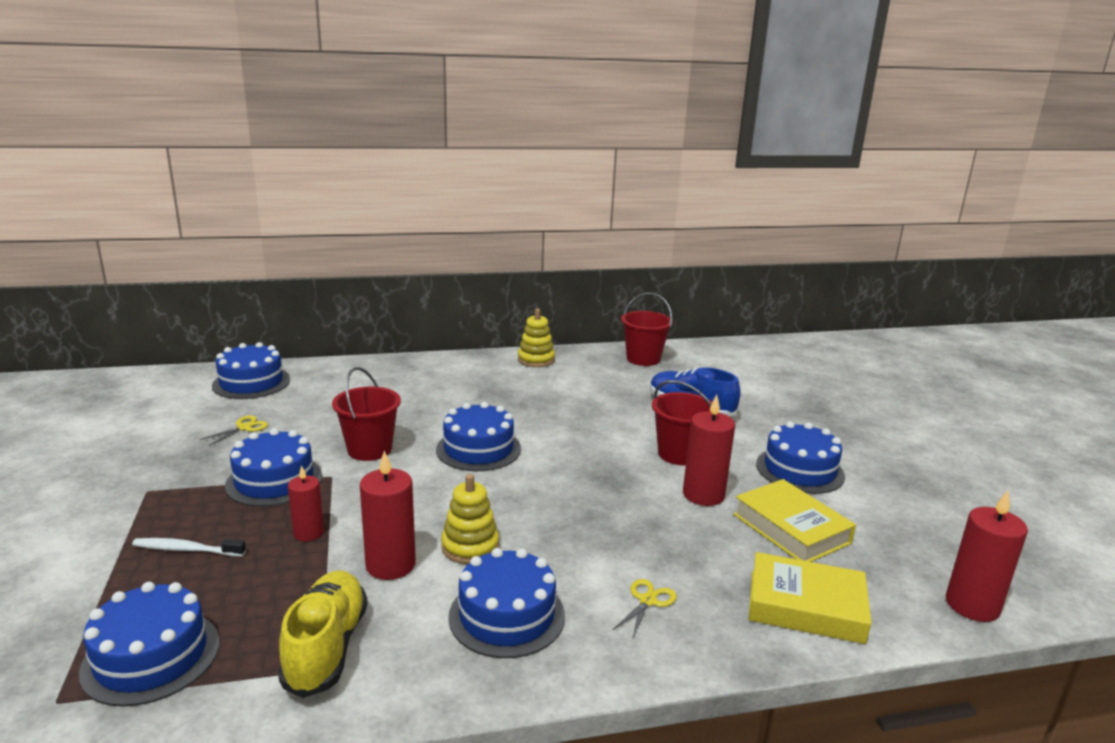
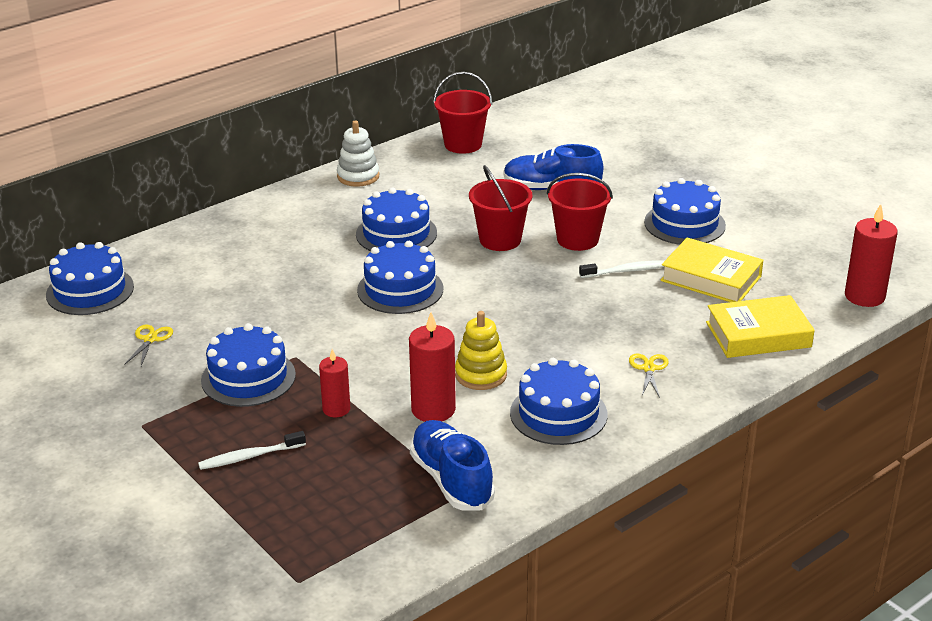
camera: 25 degrees left, 10 degrees up
blue cake [79,582,220,707] -> blue cake moved to [356,187,437,251]
yellow shoe [278,570,368,698] -> blue shoe [410,420,495,511]
red bucket [332,367,401,461] -> red bucket moved to [469,165,532,251]
yellow stacking toy [518,309,555,367] -> white stacking toy [337,120,379,187]
red candle [683,394,735,506] -> white toothbrush [579,260,665,278]

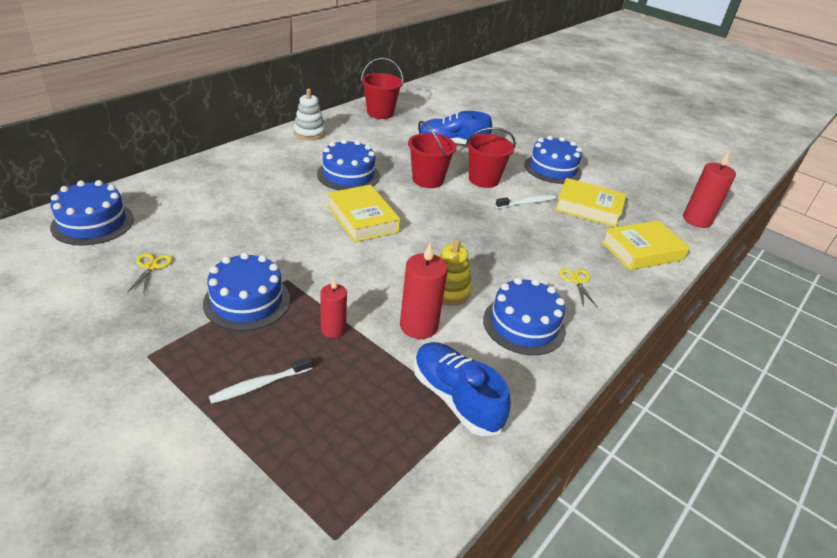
camera: 15 degrees left, 5 degrees up
blue cake [357,241,444,314] -> yellow book [327,185,401,242]

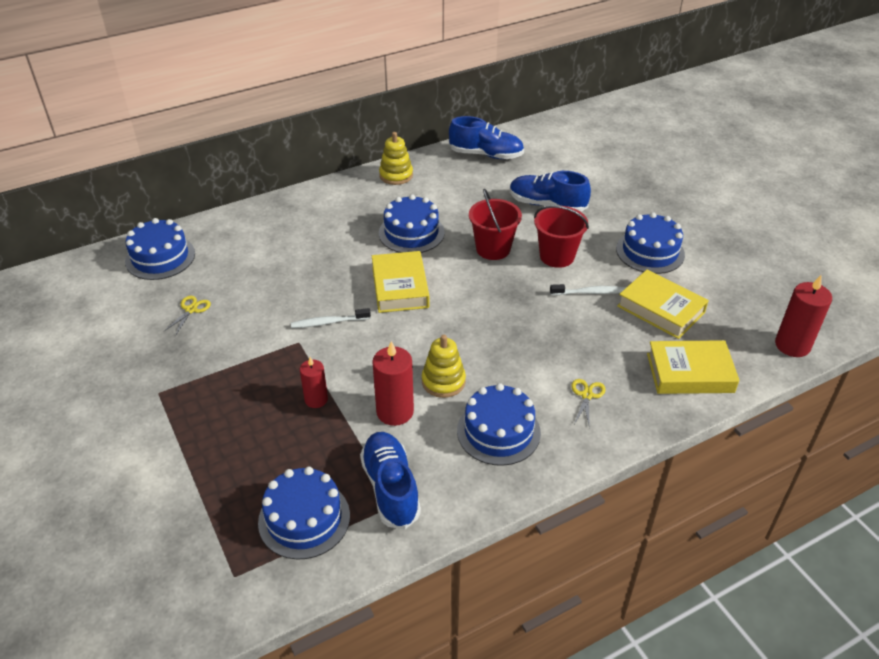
camera: 25 degrees right, 5 degrees up
blue cake [203,252,290,331] -> blue cake moved to [258,467,350,560]
white toothbrush [209,356,313,404] -> white toothbrush moved to [291,308,371,328]
white stacking toy [293,89,325,140] -> yellow stacking toy [379,132,413,185]
red bucket [361,58,404,119] -> blue shoe [449,116,524,159]

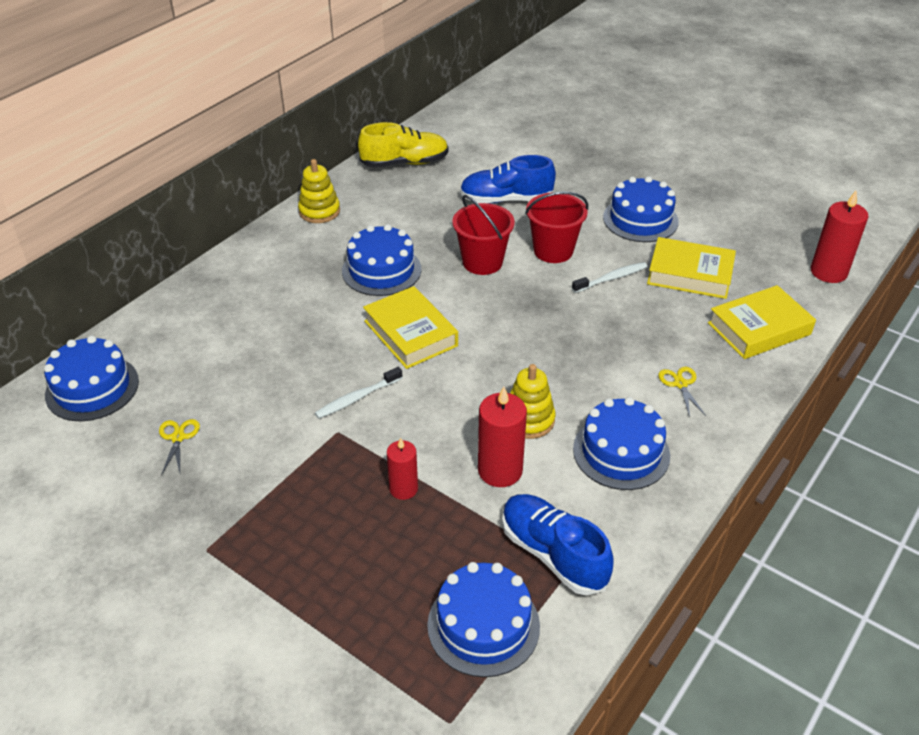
camera: 25 degrees left, 0 degrees up
blue shoe [449,116,524,159] -> yellow shoe [358,122,449,168]

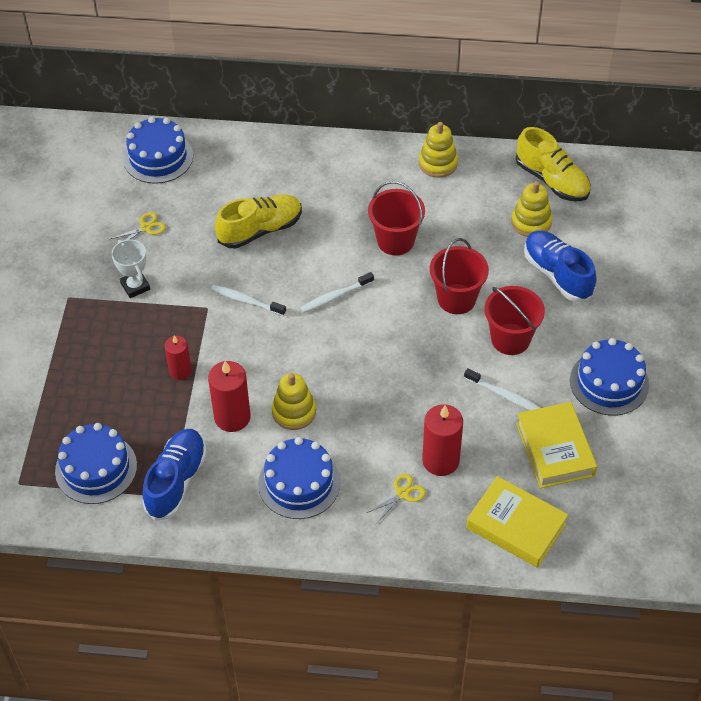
camera: 60 degrees right, 10 degrees up
blue cake [342,224,421,296] -> red bucket [368,181,425,255]
yellow book [363,286,458,369] -> white toothbrush [301,272,374,313]
red candle [811,191,868,283] -> red candle moved to [422,404,463,476]
none -> white trophy [111,239,150,298]
none -> yellow shoe [215,194,302,248]
none -> yellow stacking toy [511,181,552,237]

